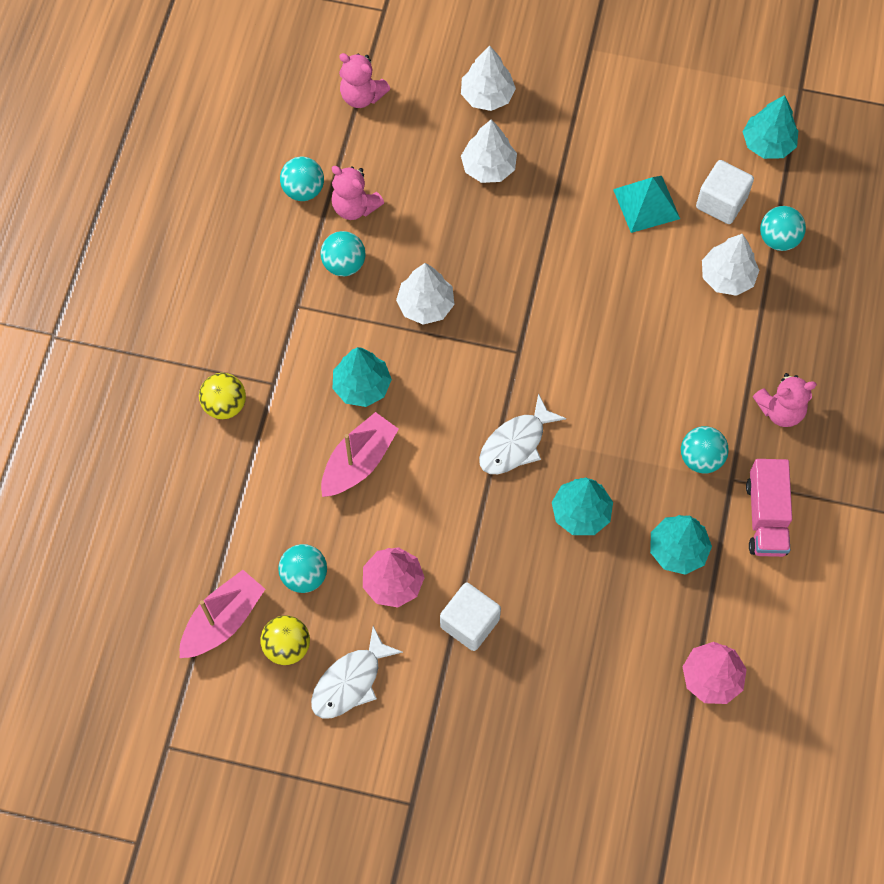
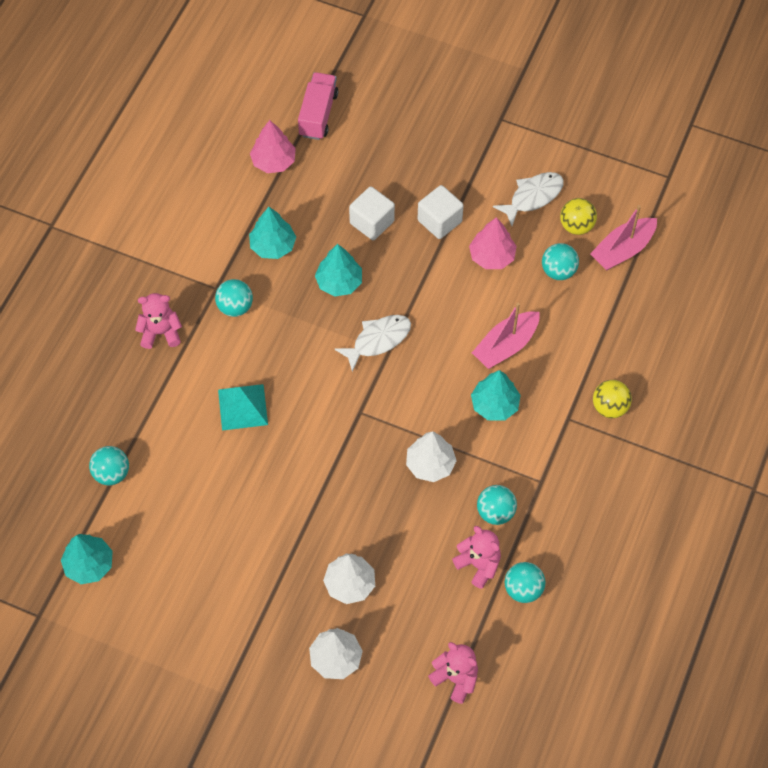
camera: 170 degrees left, 5 degrees down
turquoise pyramid [613,176,680,233] -> turquoise pyramid moved to [218,384,268,431]
white cube [696,160,754,224] -> white cube moved to [349,186,395,240]
white tree [702,234,759,296] -> none
pink truck [746,459,792,557] -> pink truck moved to [298,72,338,140]

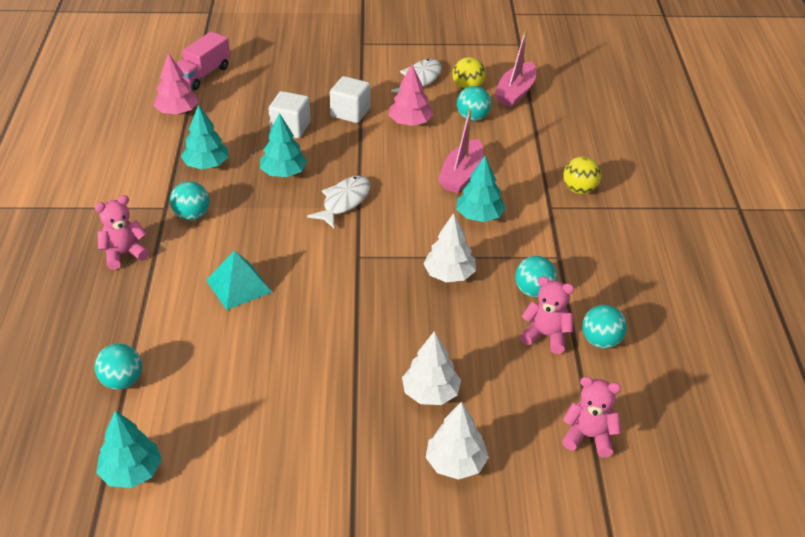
camera: 25 degrees left, 20 degrees down
pink truck [298,72,338,140] -> pink truck turned 135 degrees counterclockwise [176,31,230,90]

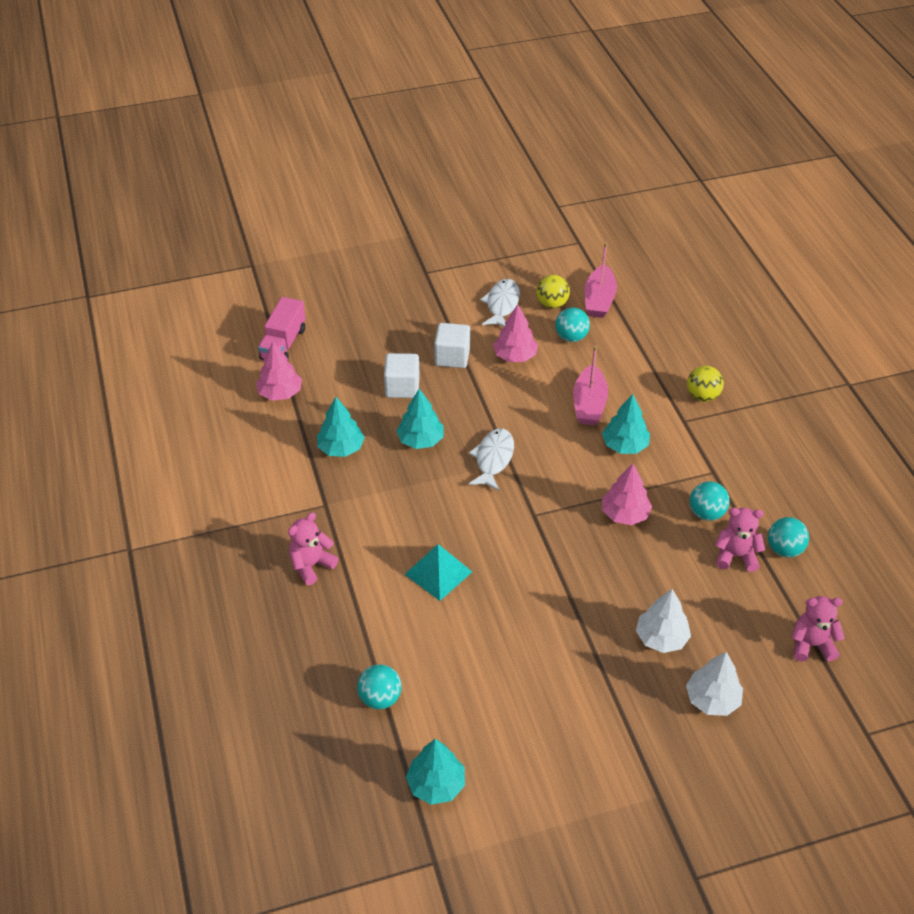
camera: 15 degrees left, 5 degrees up
turquoise ball [170,181,210,220] -> none
white tree [423,213,476,282] -> pink tree [602,464,652,525]

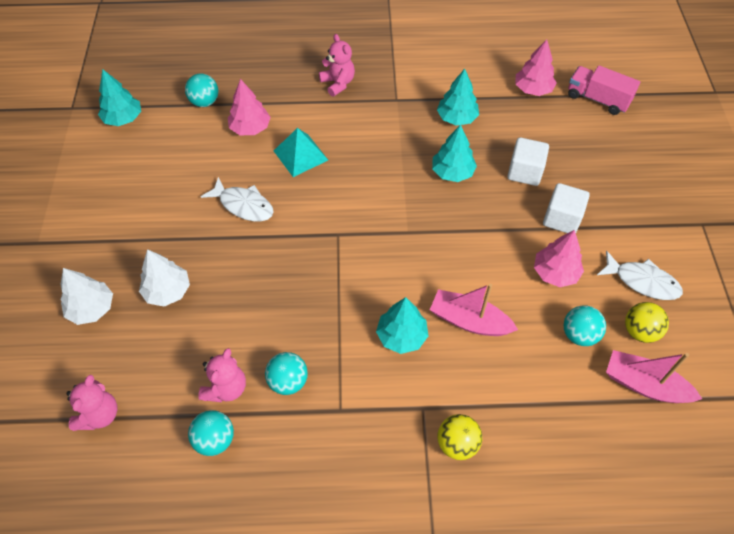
camera: 105 degrees right, 10 degrees up
white fish [468,428,514,491] -> white fish moved to [201,177,274,222]
pink tree [602,464,652,525] -> pink tree moved to [228,79,271,135]

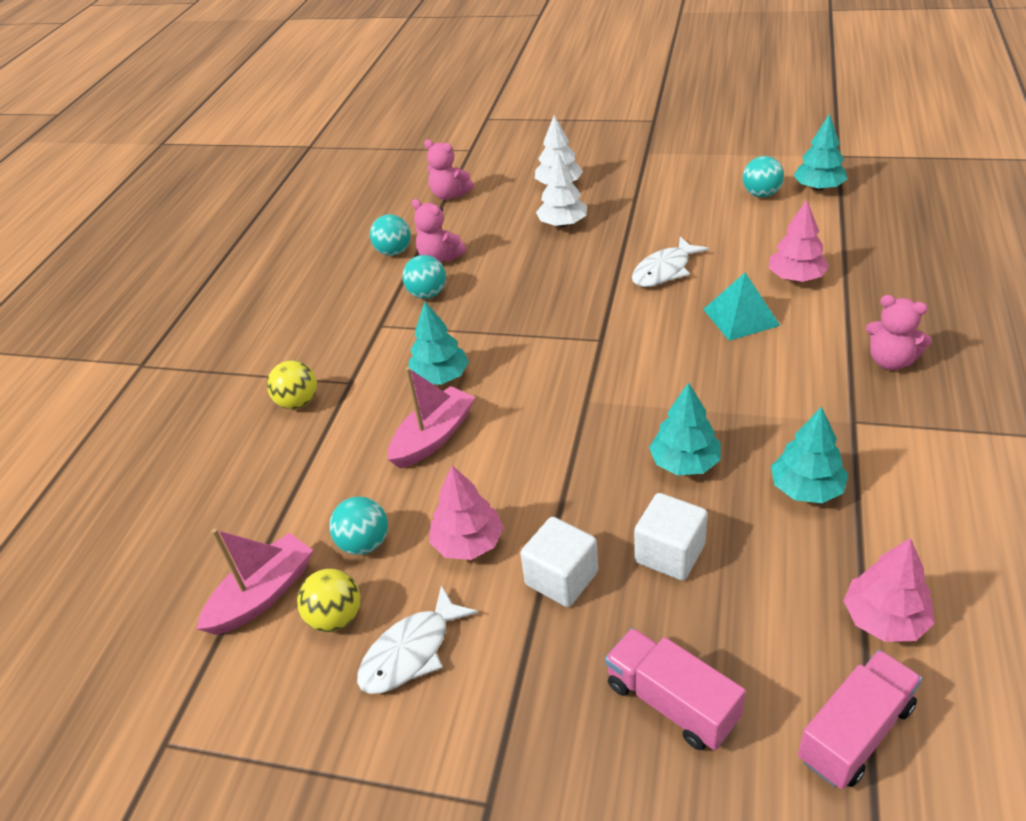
camera: 110 degrees right, 15 degrees down
turquoise ball [185,74,218,107] -> turquoise ball moved to [743,156,784,197]
pink teddy bear [319,34,355,97] -> pink teddy bear turned 45 degrees clockwise [866,295,932,370]
none -> pink truck [605,628,745,750]

